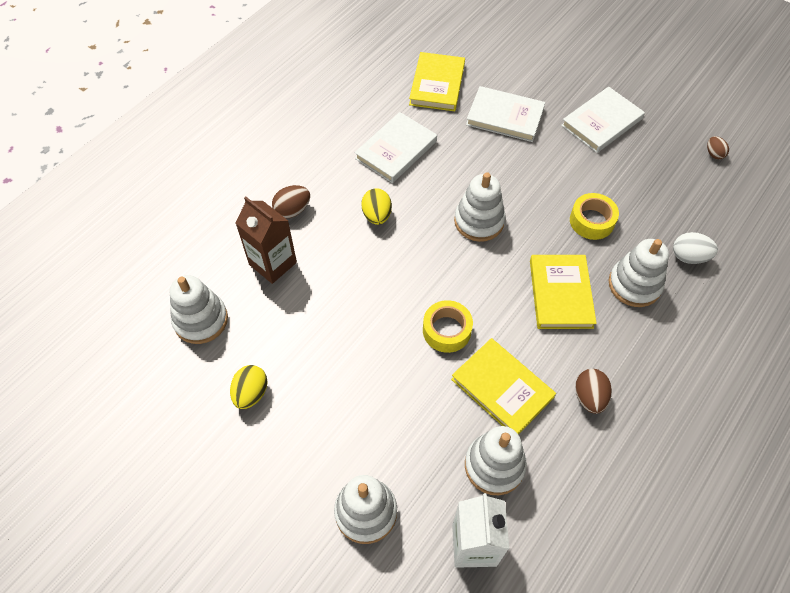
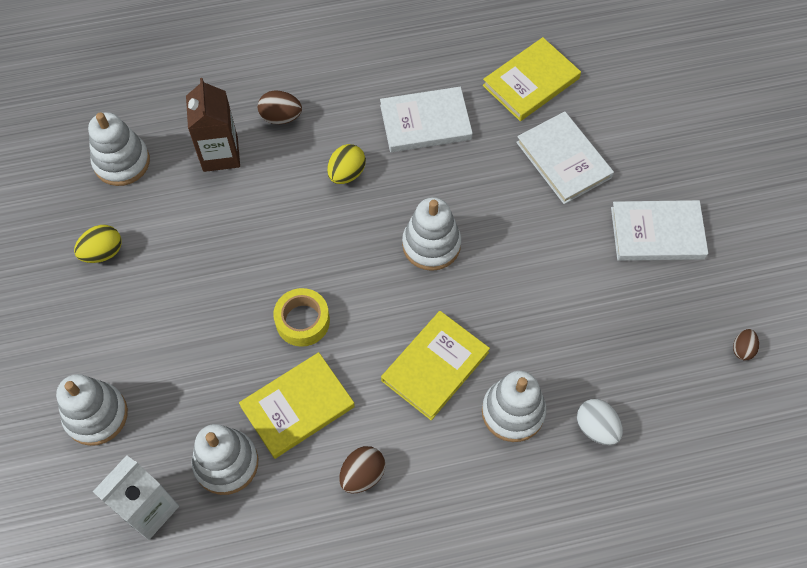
camera: 40 degrees right, 5 degrees up
yellow book [451,338,556,435] -> yellow book turned 60 degrees clockwise [239,352,355,459]
yellow tape [570,193,619,240] -> none

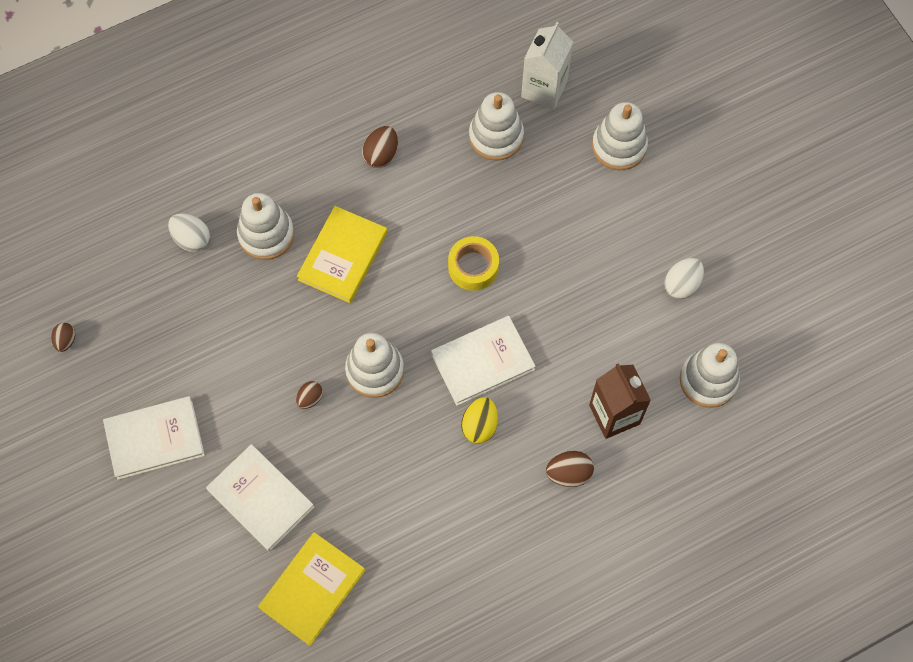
camera: 165 degrees right, 5 degrees up
yellow egg [74,225,122,263] -> white egg [664,258,704,299]
yellow book [239,352,355,459] -> none
white book [380,87,473,152] -> white book moved to [431,316,536,406]
none -> brown egg [296,381,323,409]

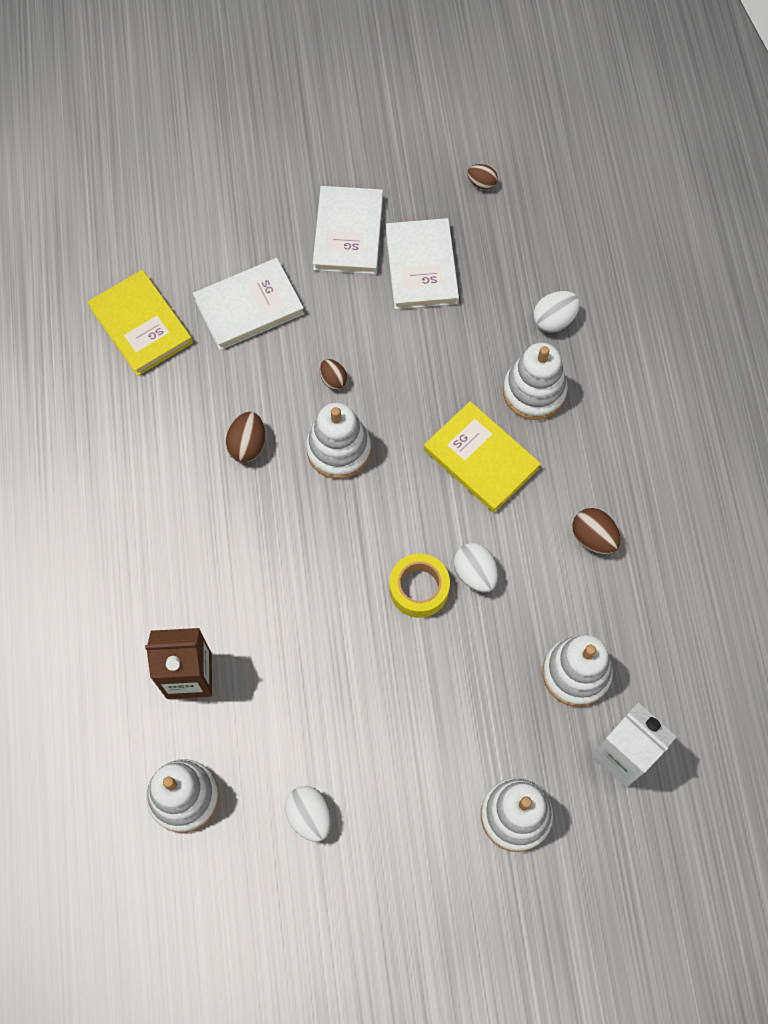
camera: 110 degrees right, 0 degrees up
white book [431,316,536,406] -> white book moved to [386,218,459,309]
yellow egg [461,397,498,444] -> none
brown egg [546,451,594,487] -> brown egg moved to [225,412,266,463]
none -> white egg [454,543,498,592]

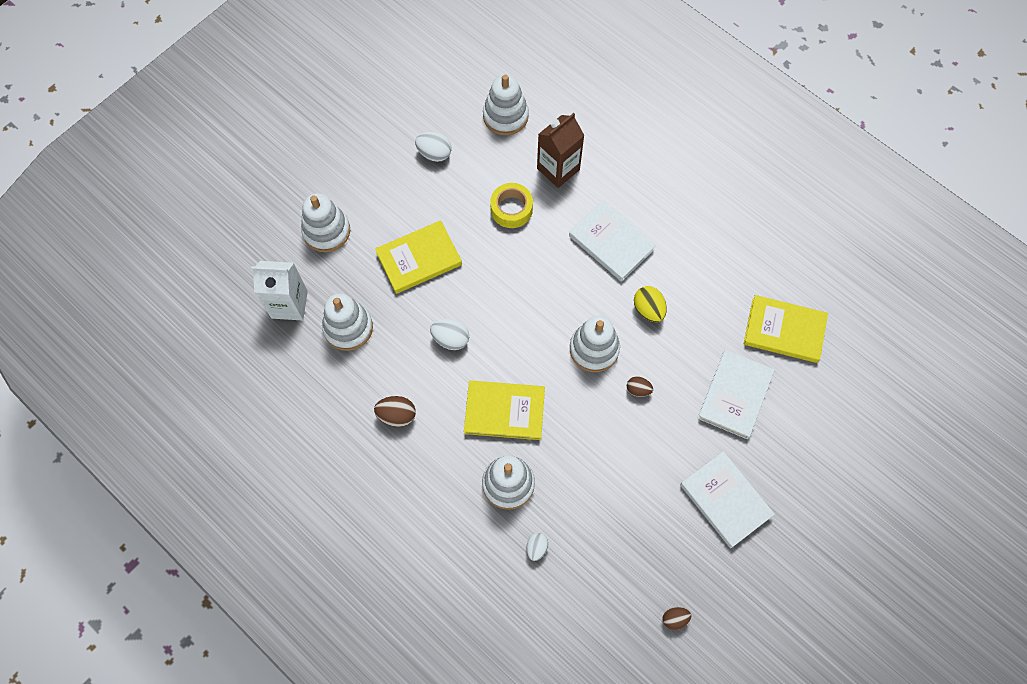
camera: 140 degrees right, 0 degrees up
brown egg [225,412,266,463] -> yellow egg [634,286,667,322]
white book [386,218,459,309] -> white book moved to [569,200,656,282]
yellow tape [390,554,450,618] -> yellow tape moved to [490,183,533,228]
white egg [533,291,580,333] -> white egg [527,533,548,561], size x0.66
none -> yellow book [375,220,462,294]

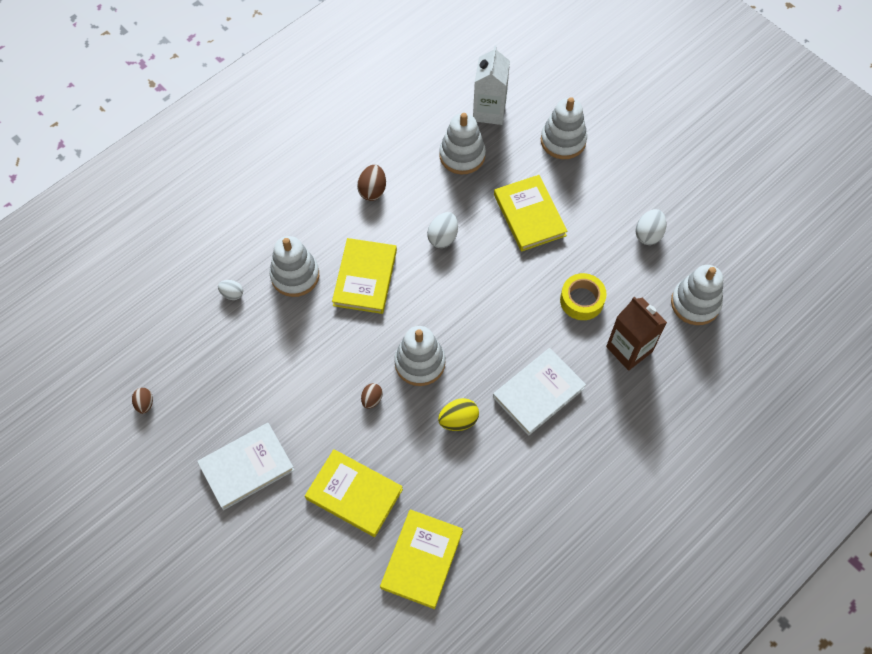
camera: 95 degrees right, 5 degrees down
white book [697,350,775,439] -> yellow book [305,449,403,537]

